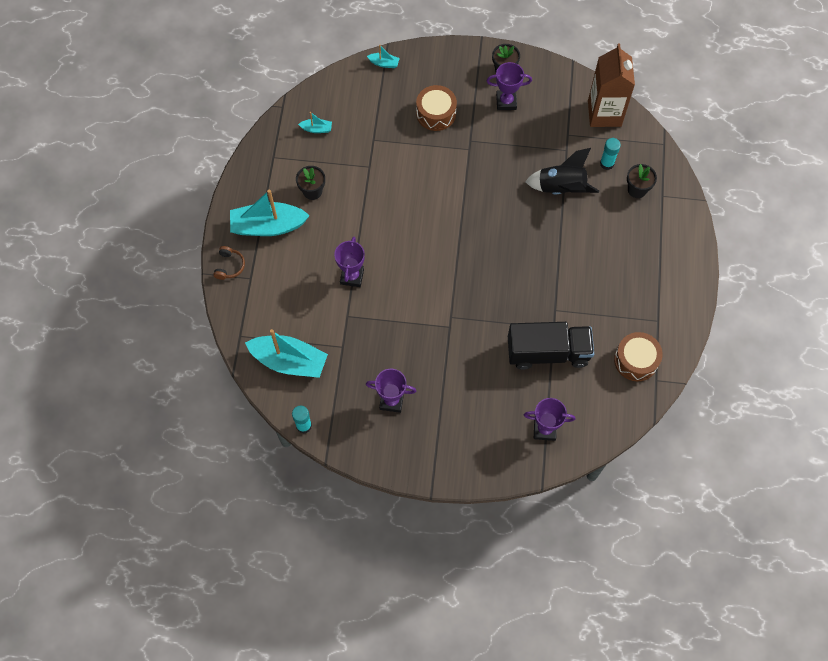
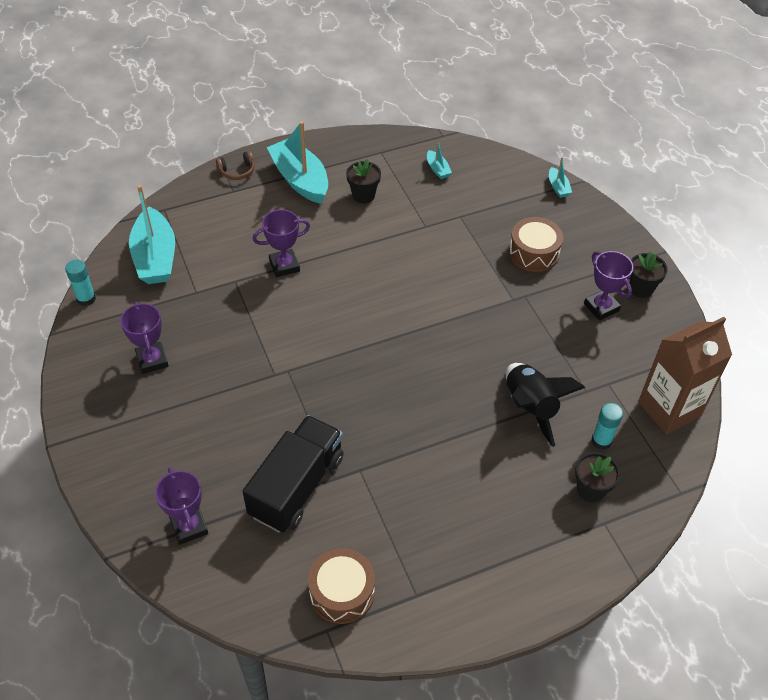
camera: 60 degrees right, 15 degrees down
black truck [508,322,594,370] -> black truck turned 120 degrees counterclockwise [243,415,344,533]

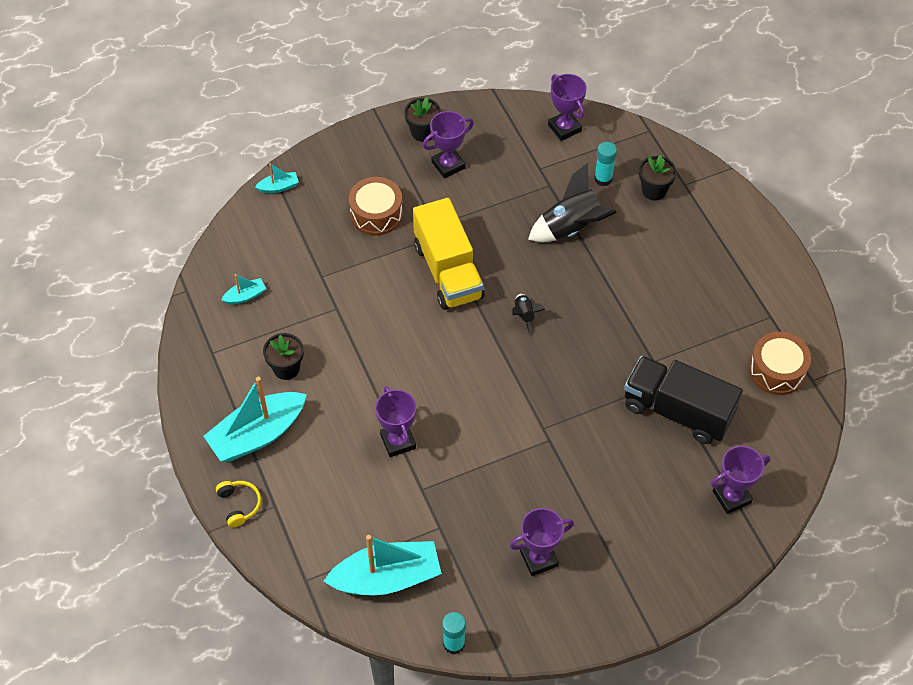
camera: 90 degrees left, 5 degrees up
brown headphones [216,151,254,180] -> yellow headphones [216,481,261,527]
brown carton [638,317,732,434] -> purple trophy [548,74,586,141]
none -> yellow truck [413,198,484,310]
none -> black rocket [512,294,545,335]

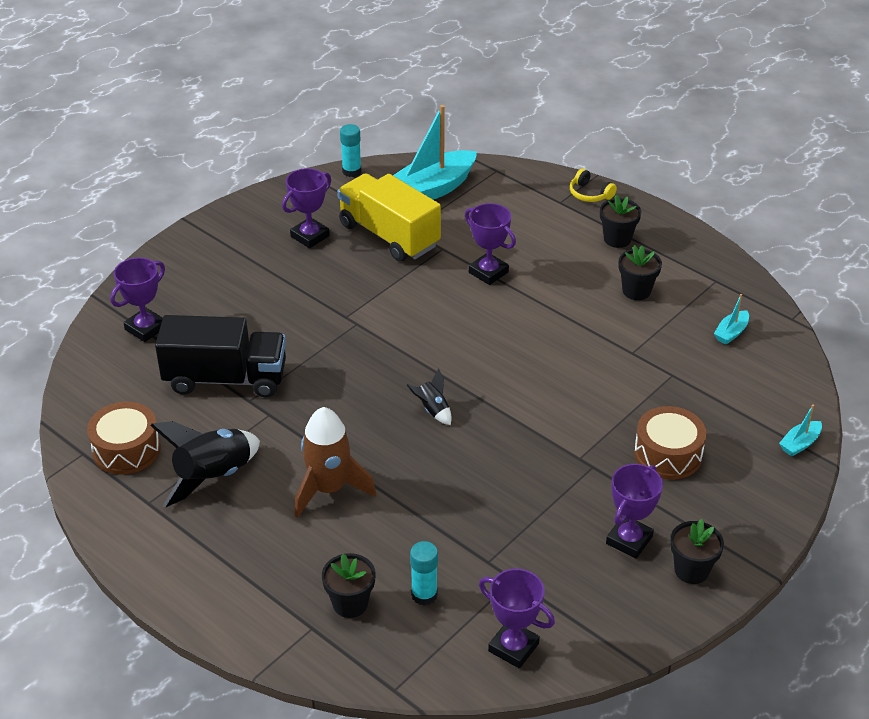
camera: 155 degrees right, 15 degrees down
turquoise boat [203,377,307,462] -> black flower pot [600,194,641,248]
yellow truck [413,198,484,310] -> yellow truck moved to [337,173,441,262]
black rocket [528,163,617,242] -> black rocket moved to [150,421,260,508]
none -> brown rocket [295,407,376,518]

